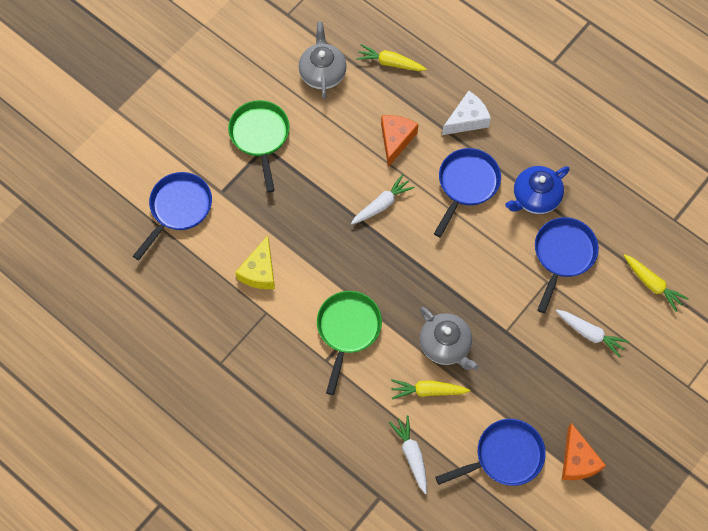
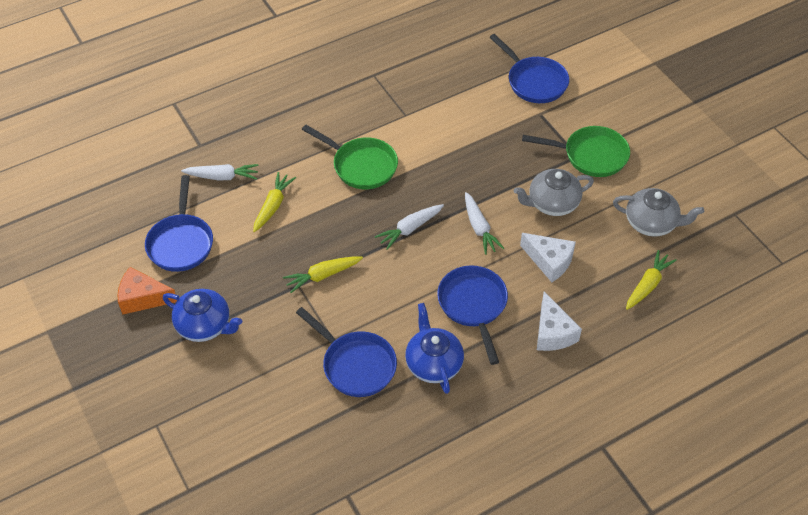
camera: 110 degrees right, 15 degrees down
yellow cheese [235,235,275,289] -> none
orange cheese [381,115,418,167] -> white cheese [520,233,576,282]
grey teapot [420,307,478,370] -> grey teapot moved to [514,169,594,216]
blue pan [434,148,501,237] -> blue pan turned 150 degrees counterclockwise [437,266,508,365]
white carrot [556,310,629,358] -> white carrot moved to [375,204,444,250]
yellow carrot [624,254,689,312] -> yellow carrot moved to [283,256,363,293]
none -> blue teapot [163,289,242,342]

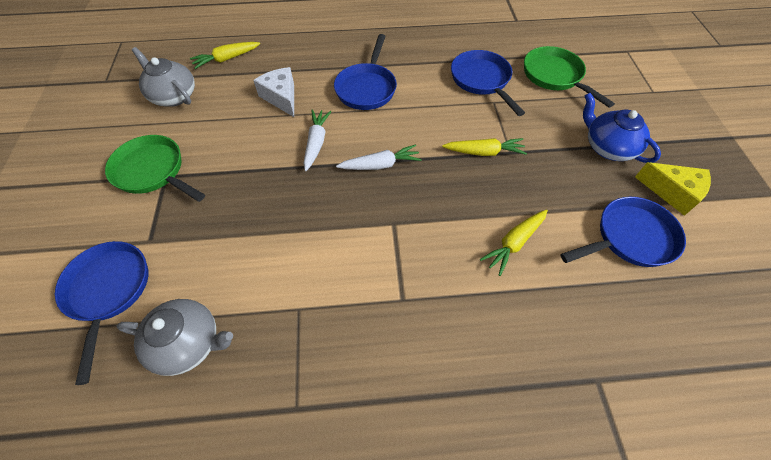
camera: 155 degrees left, 5 degrees up
orange cheese [118,267,177,315] -> yellow cheese [635,162,711,216]
blue pan [145,175,213,272] -> blue pan turned 45 degrees clockwise [561,197,686,267]
white carrot [181,164,259,180] -> none
green pan [302,125,398,189] -> green pan moved to [524,46,615,108]
blue teapot [405,303,464,394] -> none
grey teapot [514,169,594,216] -> grey teapot moved to [116,299,233,376]
white cheese [537,292,582,351] -> none

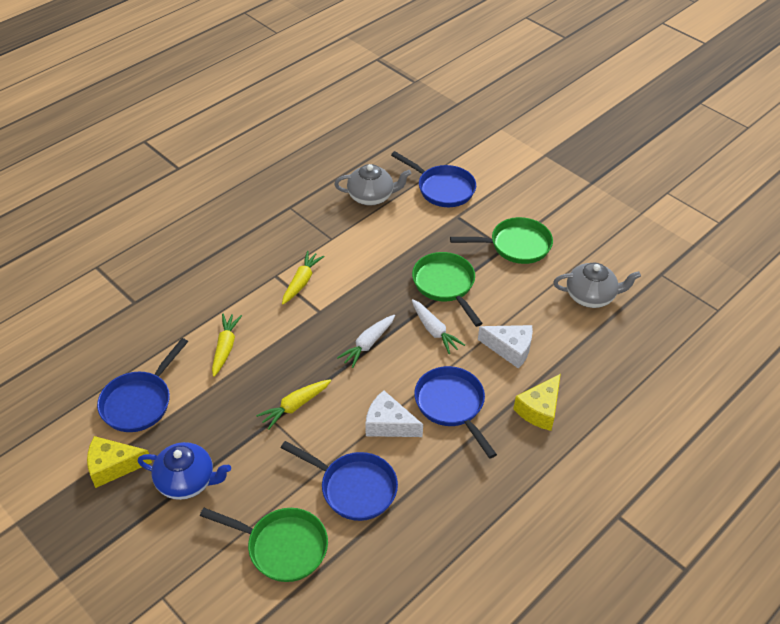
camera: 140 degrees right, 10 degrees down
grey teapot [116,299,233,376] -> grey teapot turned 150 degrees counterclockwise [334,164,411,206]
yellow carrot [190,42,260,69] -> yellow carrot moved to [282,251,325,304]
none -> white cheese [365,390,423,437]
none -> green pan [412,252,483,327]
none -> yellow cheese [513,374,561,431]

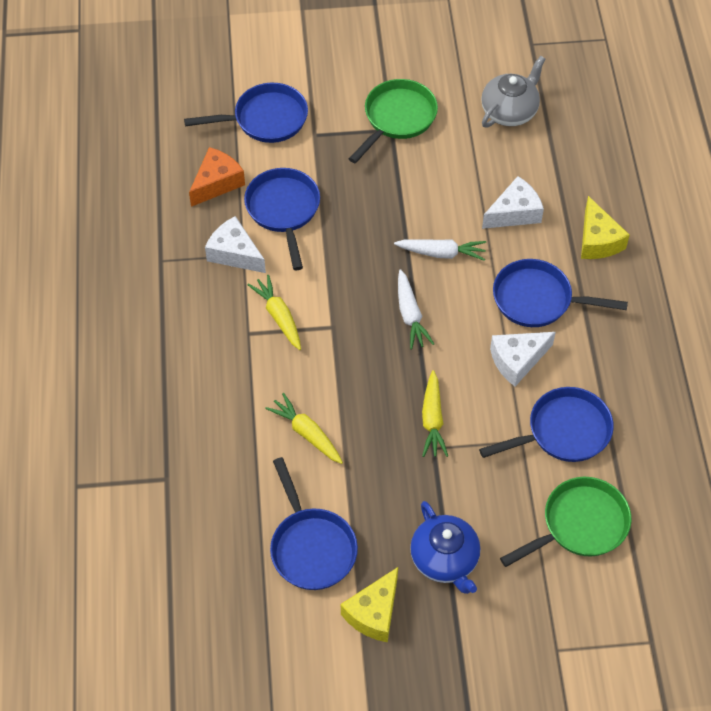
camera: 50 degrees left, 10 degrees up
blue teapot [138,442,231,500] -> blue teapot turned 105 degrees clockwise [410,501,480,594]
grey teapot [334,164,411,206] -> orange cheese [189,147,245,207]
green pan [412,252,483,327] -> none
none -> white cheese [205,216,266,273]
none -> blue pan [244,168,320,270]

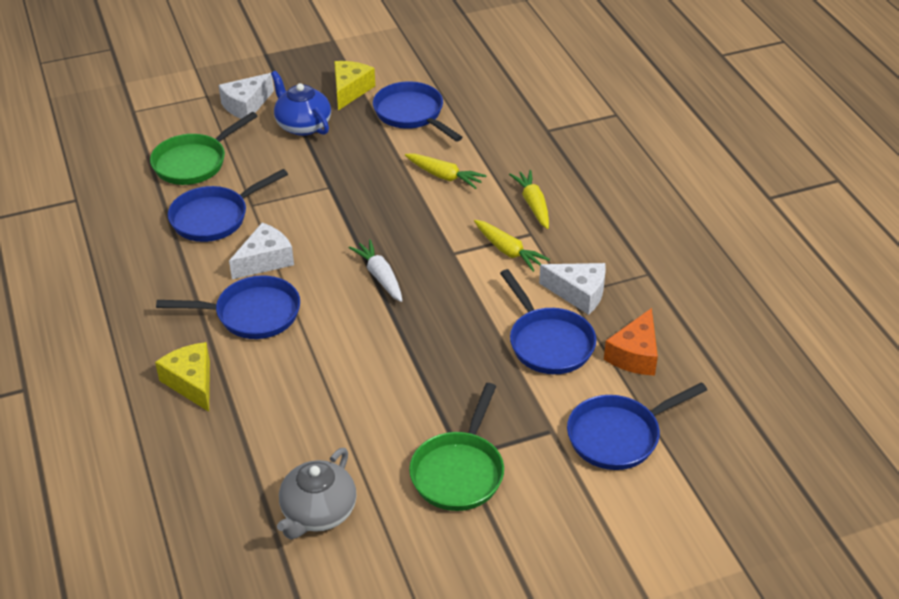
camera: 165 degrees right, 15 degrees down
white carrot [394,239,486,261] -> none
yellow carrot [422,370,448,457] -> yellow carrot moved to [509,170,549,229]
white cheese [482,176,544,229] -> white cheese moved to [218,73,274,119]

